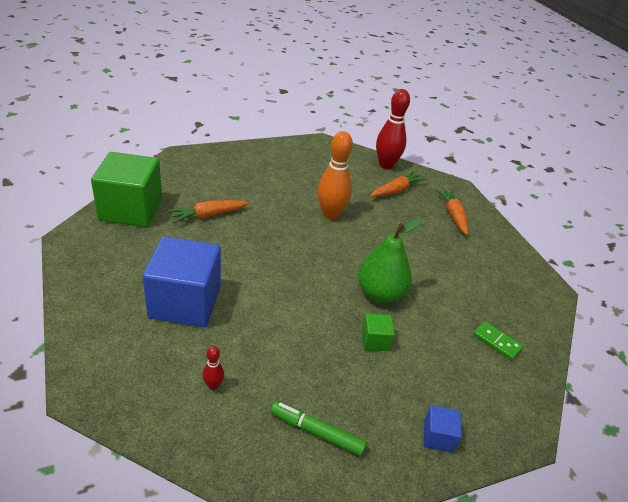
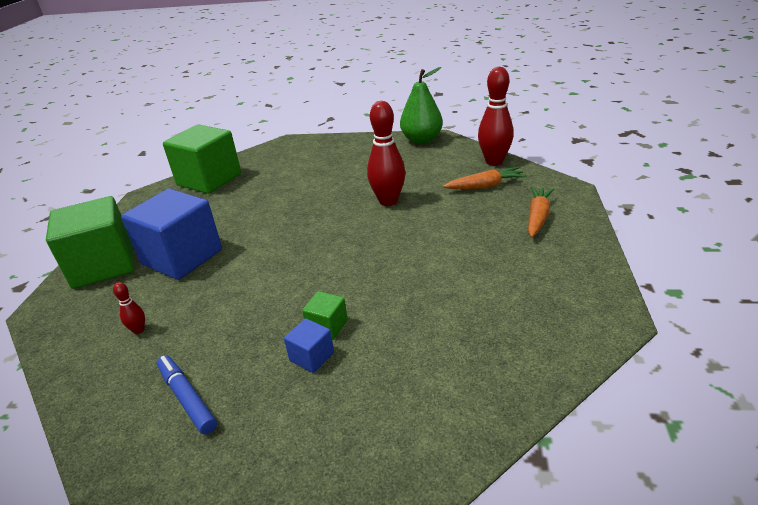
camera: 35 degrees right, 5 degrees down
orange carrot [168,200,249,223] -> none
green marker [270,401,367,456] -> blue marker [157,355,217,435]
orange bowling pin [318,131,353,219] -> red bowling pin [367,101,405,206]
green pear [358,218,422,303] -> green pear moved to [400,67,443,144]
blue cube [424,405,462,453] -> blue cube moved to [284,318,334,373]
green domino [473,321,523,360] -> none
none -> green cube [46,196,135,289]

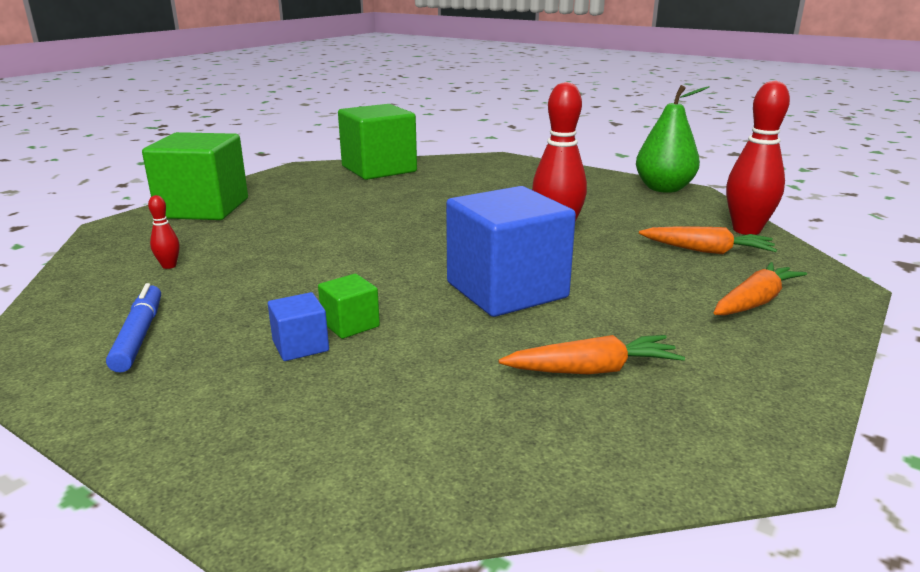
camera: 25 degrees right, 10 degrees down
blue cube [121,188,222,280] -> blue cube moved to [446,186,576,317]
none -> orange carrot [498,335,685,374]

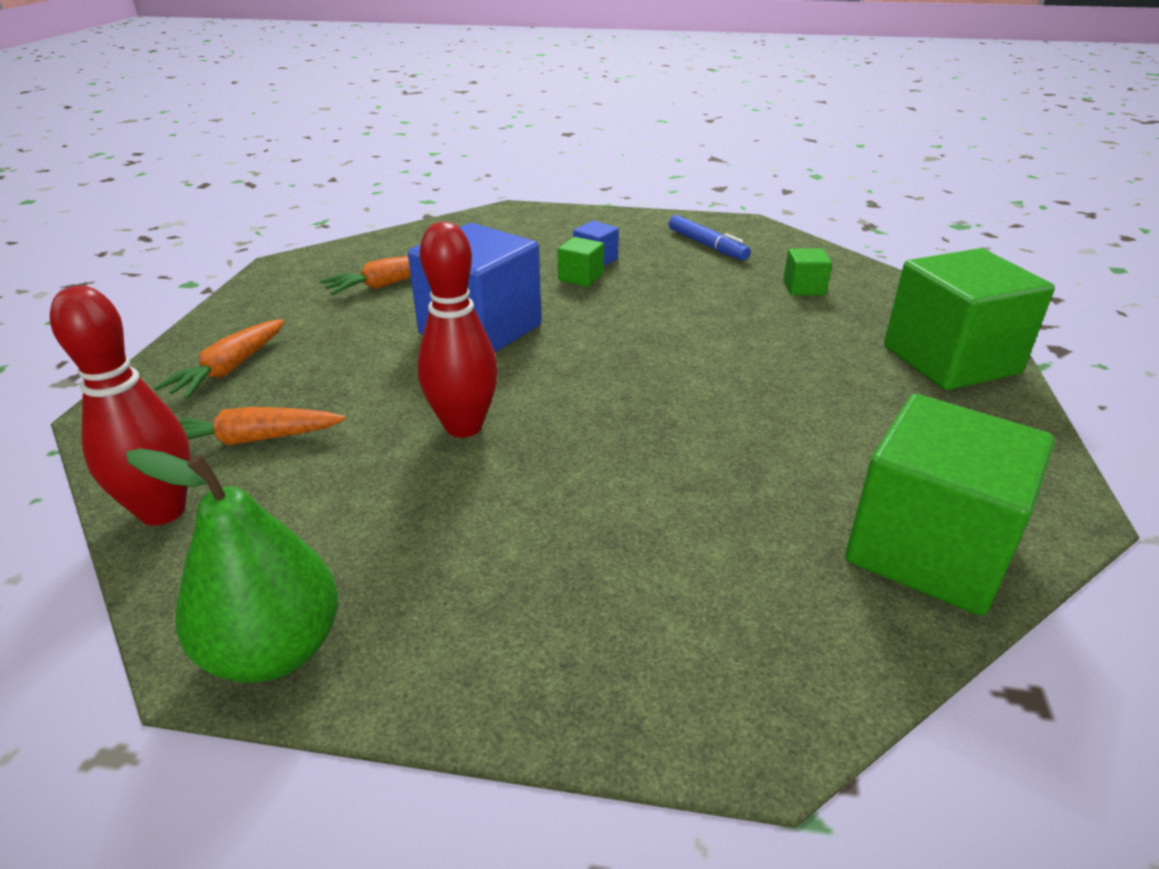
camera: 155 degrees right, 10 degrees up
red bowling pin [148,195,179,269] -> green cube [783,248,832,296]

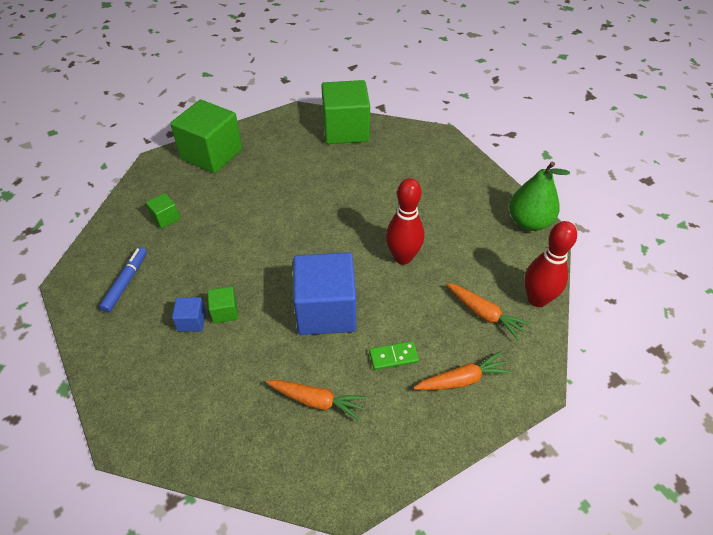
camera: 130 degrees left, 15 degrees up
none -> green domino [369,341,419,370]

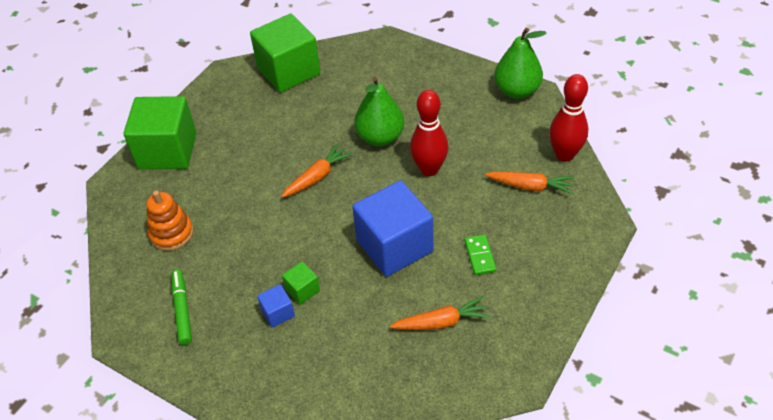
camera: 25 degrees left, 0 degrees up
blue marker [99,247,147,313] -> green marker [171,270,192,345]
green cube [146,193,180,229] -> orange stacking toy [147,190,194,251]
green domino [369,341,419,370] -> green domino turned 60 degrees counterclockwise [465,234,496,275]
orange carrot [414,351,512,390] -> orange carrot moved to [281,144,353,198]
none -> green pear [354,77,404,146]

